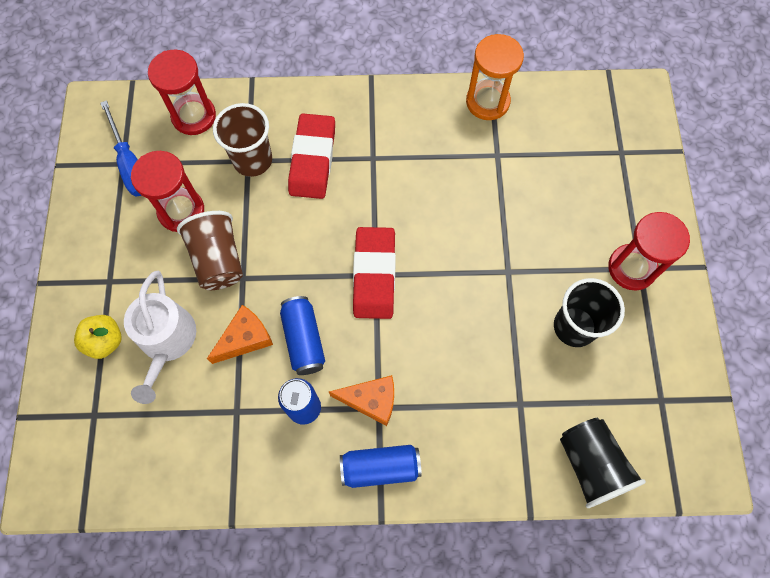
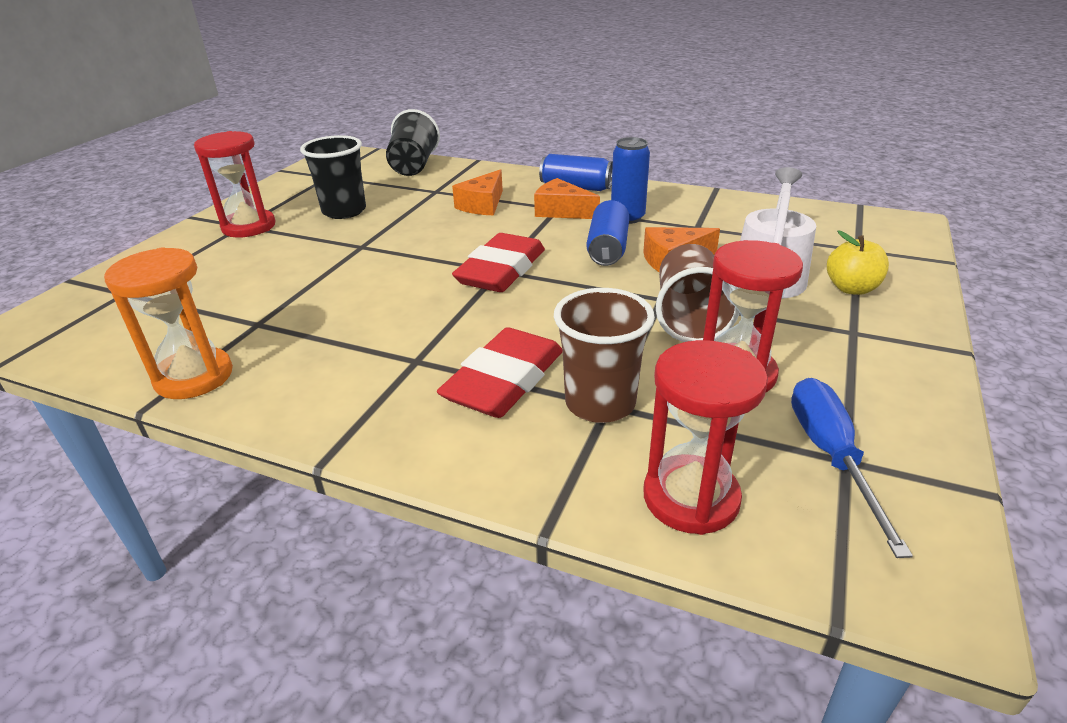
camera: 155 degrees left, 35 degrees down
none -> orange cheese [452,169,503,215]

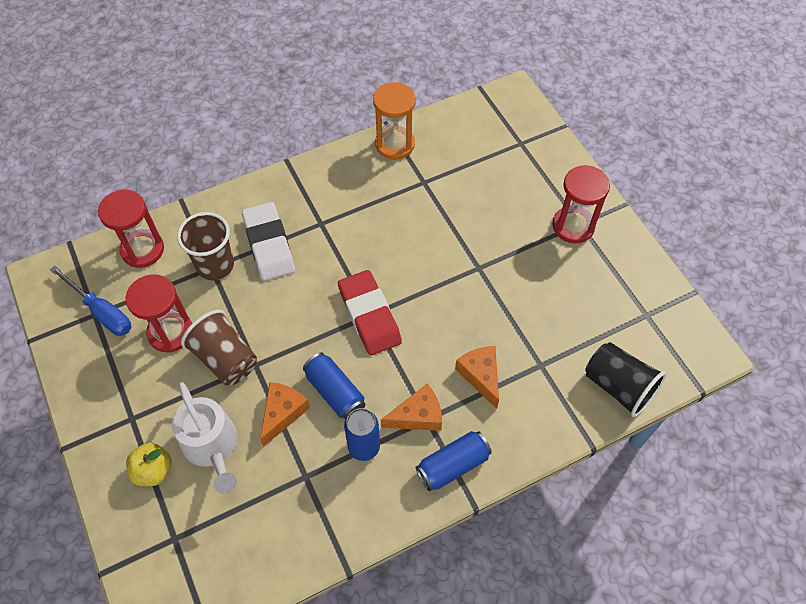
camera: 130 degrees right, 25 degrees up
black cup [300,135,366,219] -> none
red eraser [437,327,563,418] -> white eraser [242,202,295,281]

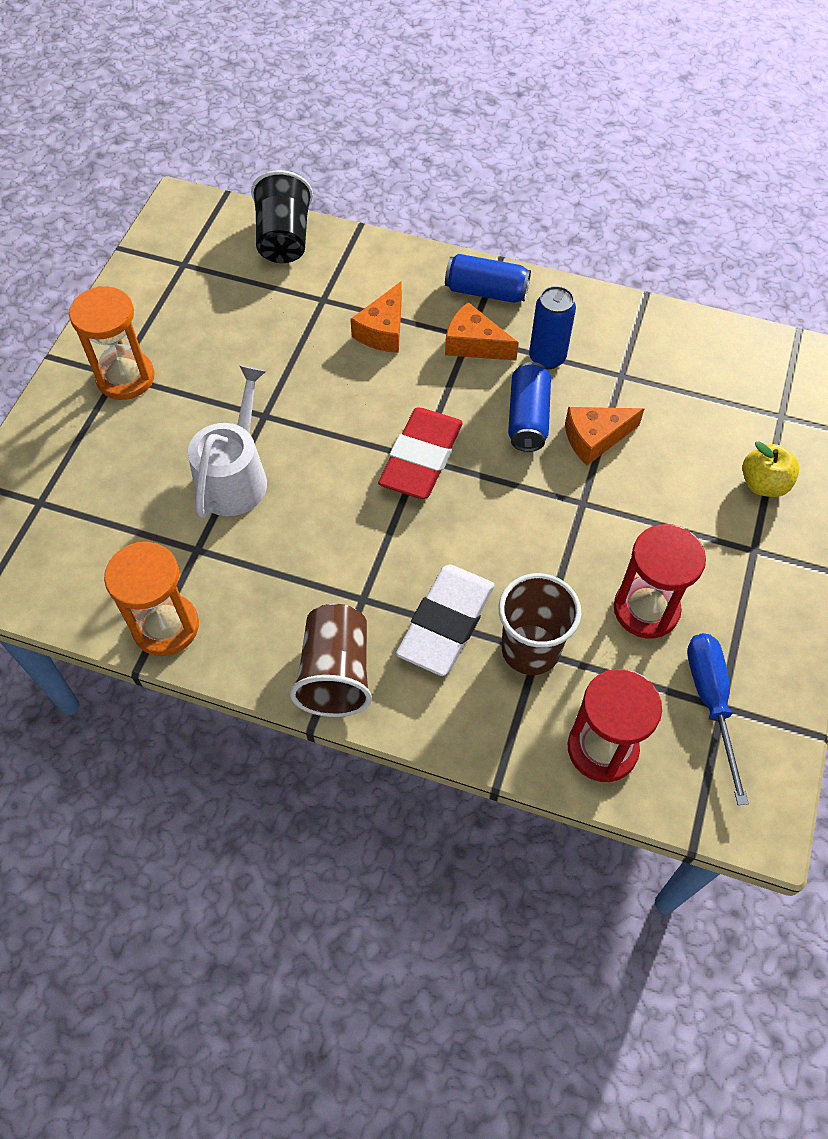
camera: 135 degrees left, 0 degrees up
white watering can [172,382,237,494] -> white watering can moved to [188,366,267,518]
brown cup [181,310,257,385] -> brown cup moved to [290,604,372,717]
red hourglass [552,165,610,243] -> orange hourglass [69,286,155,400]

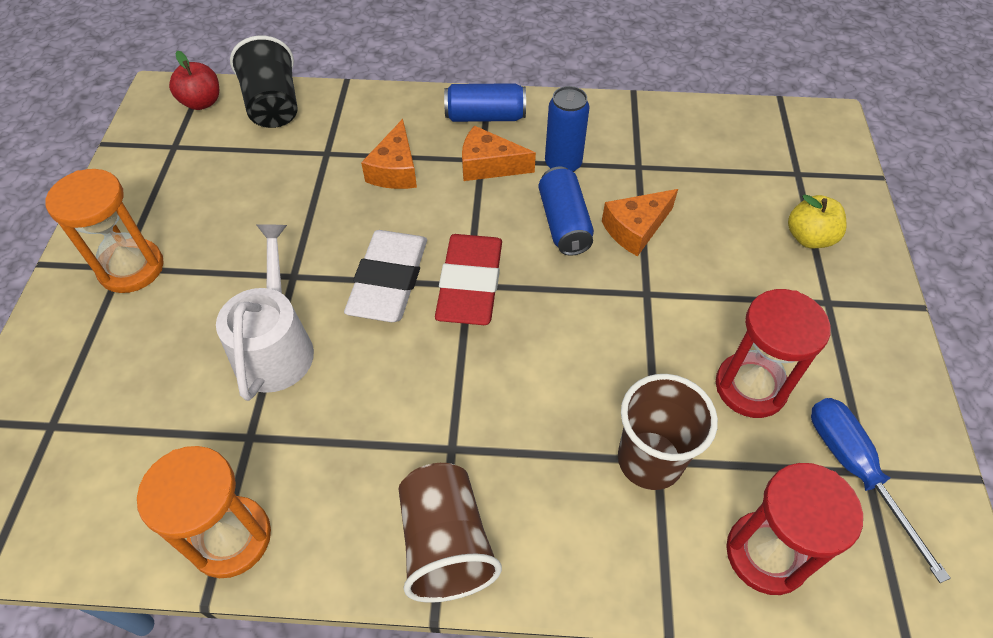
camera: 15 degrees left, 5 degrees down
white eraser [396,564,494,676] -> white eraser moved to [344,230,427,322]
none -> red apple [169,51,219,110]

